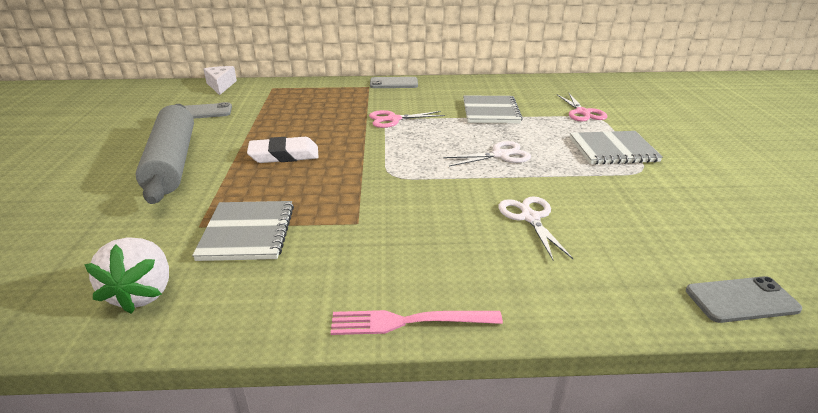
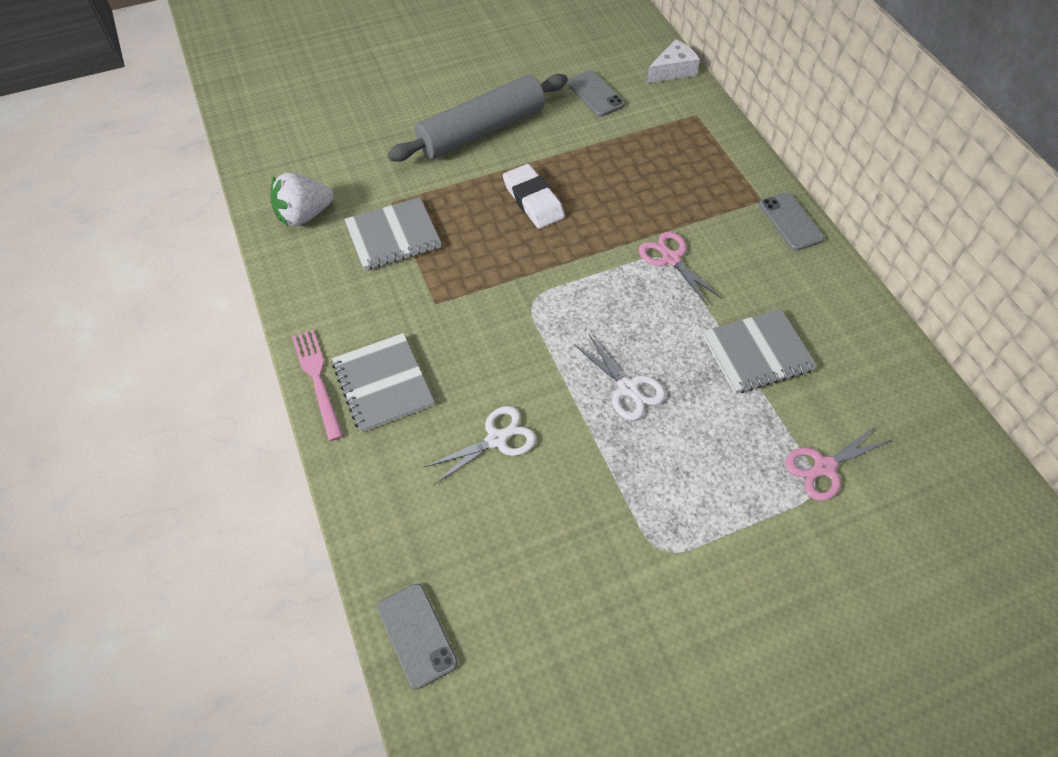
camera: 70 degrees right, 25 degrees up
grey notebook [570,131,663,165] -> grey notebook moved to [332,333,435,433]

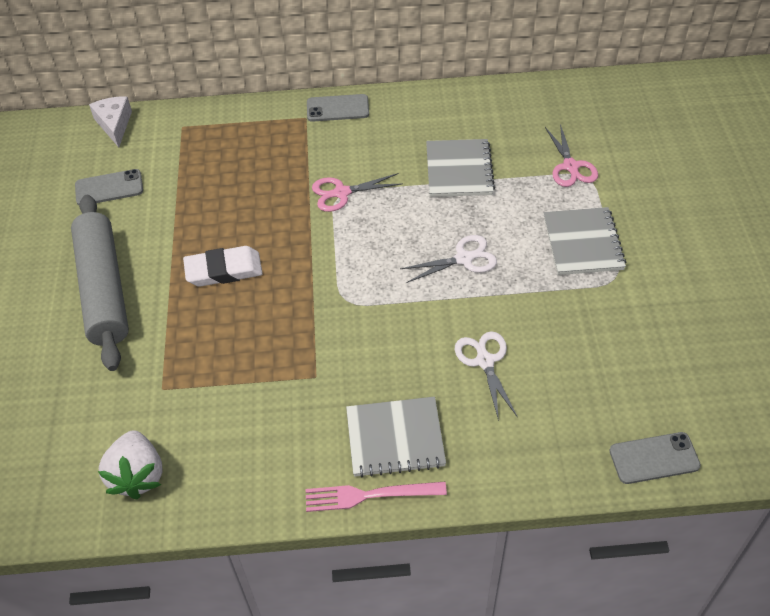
camera: 70 degrees left, 5 degrees down
grey notebook [344,197,442,270] -> grey notebook moved to [544,207,626,275]

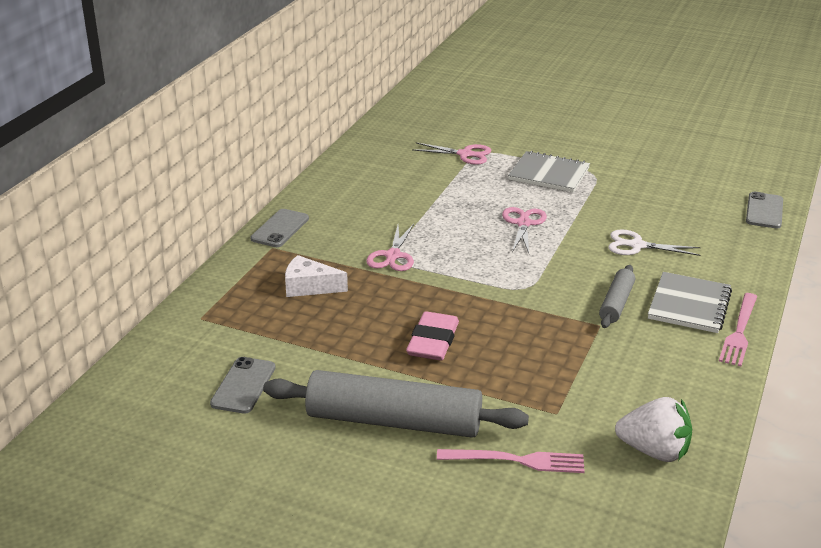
camera: 65 degrees left, 20 degrees down
white cheese [89,96,132,147] -> white cheese moved to [285,255,348,297]
white eraser [183,246,263,287] -> pink eraser [406,311,459,361]
white scissors [400,235,497,283] -> pink scissors [502,207,547,253]
grey notebook [426,139,495,197] -> none
none -> pink fork [437,449,585,473]
none -> grey rolling pin [599,265,635,328]

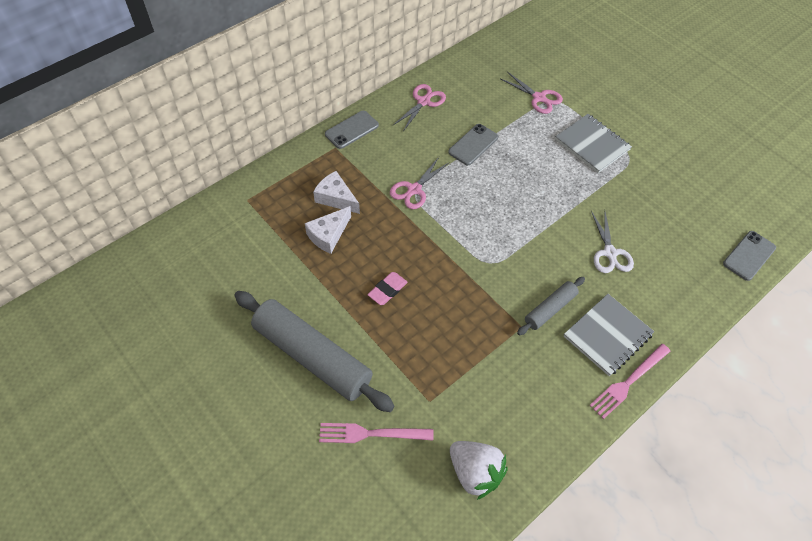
camera: 25 degrees right, 25 degrees up
grey phone [210,357,276,414] -> grey phone moved to [448,124,498,165]
pink eraser [406,311,459,361] -> pink eraser [367,272,408,305], size x0.66
pink fork [437,449,585,473] -> pink fork turned 150 degrees clockwise [319,423,434,443]
pink scissors [502,207,547,253] -> pink scissors moved to [393,84,446,131]
white scissors [608,229,701,256] -> white scissors turned 135 degrees counterclockwise [591,211,634,273]
none -> white cheese [305,206,351,254]

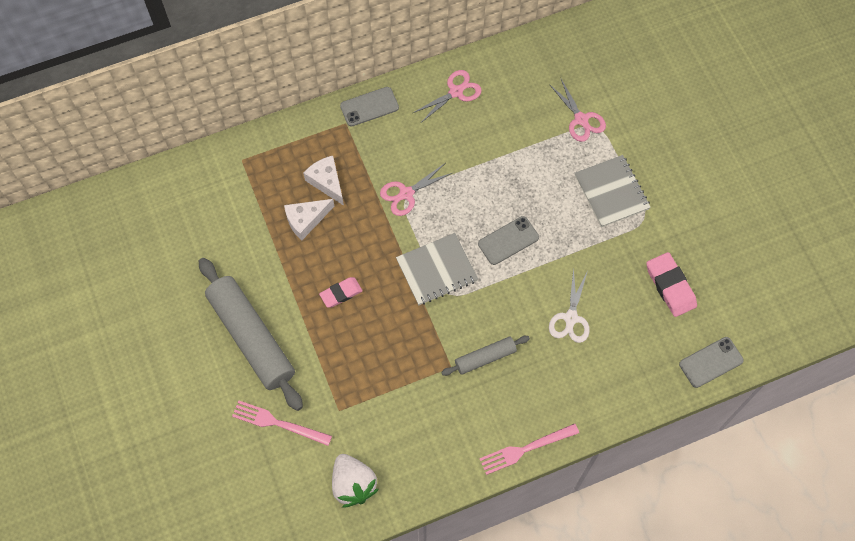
camera: 20 degrees right, 10 degrees up
grey phone [448,124,498,165] -> grey phone moved to [478,216,539,265]
grey notebook [564,294,654,376] -> grey notebook moved to [396,233,478,305]
none -> pink eraser [646,252,697,317]

